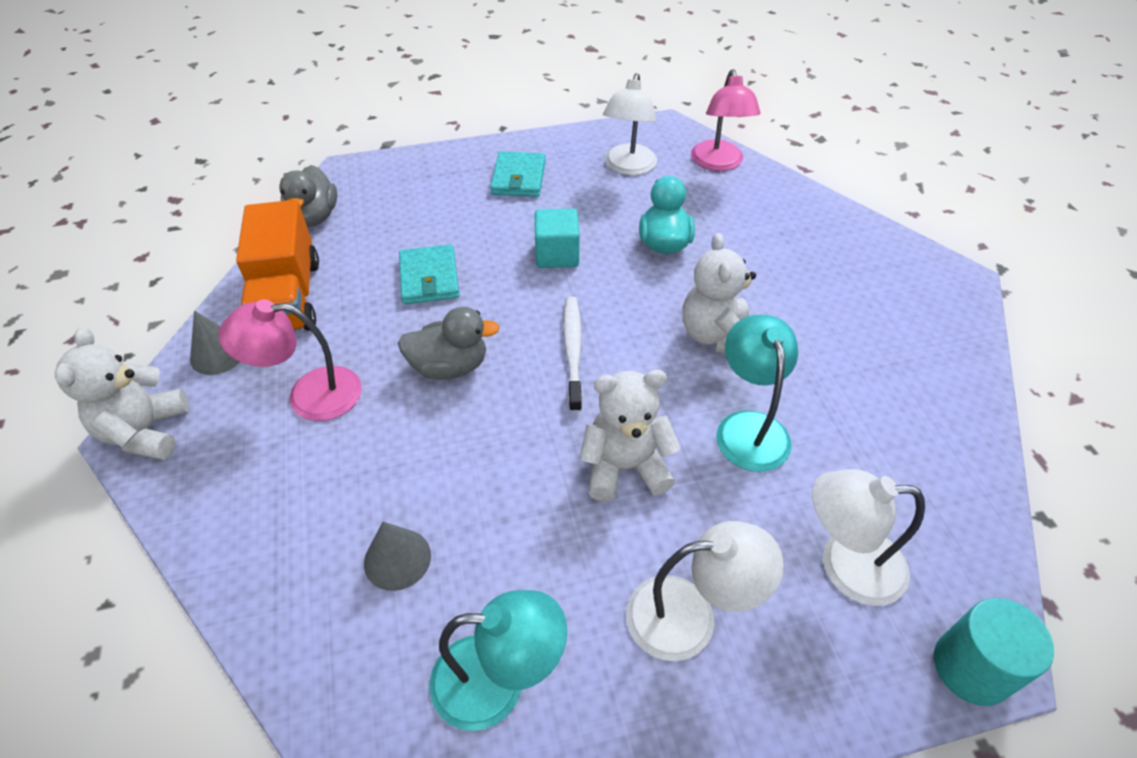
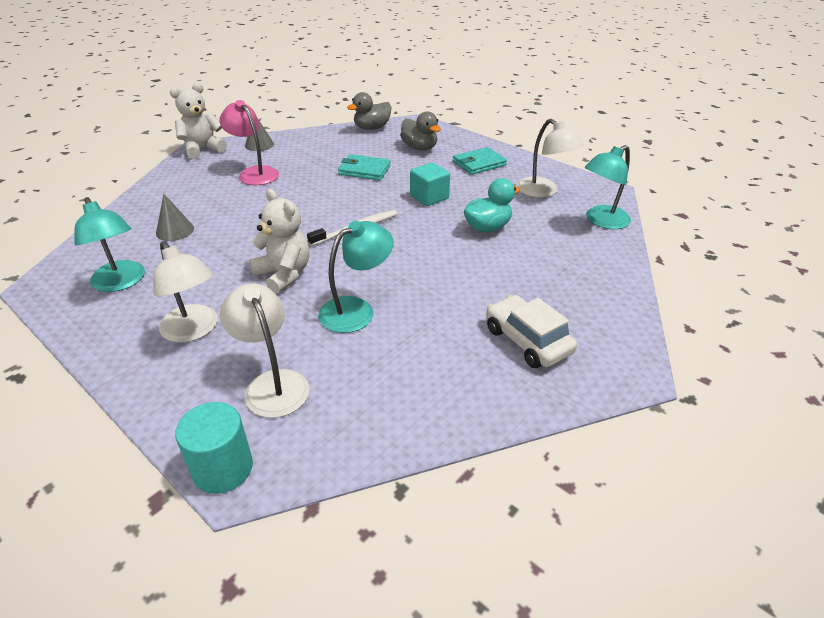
camera: 55 degrees right, 10 degrees down
orange truck [236,200,319,331] -> none
grey duck [398,307,500,380] -> grey duck moved to [400,111,441,150]
turquoise wallet [399,244,459,304] -> turquoise wallet turned 60 degrees clockwise [338,154,391,181]
white lamp [603,73,657,175] -> white lamp turned 105 degrees counterclockwise [517,119,584,198]
white teddy bear [682,233,756,353] -> none
pink lamp [691,69,761,171] -> turquoise lamp [584,145,631,229]
none -> white car [486,295,577,368]

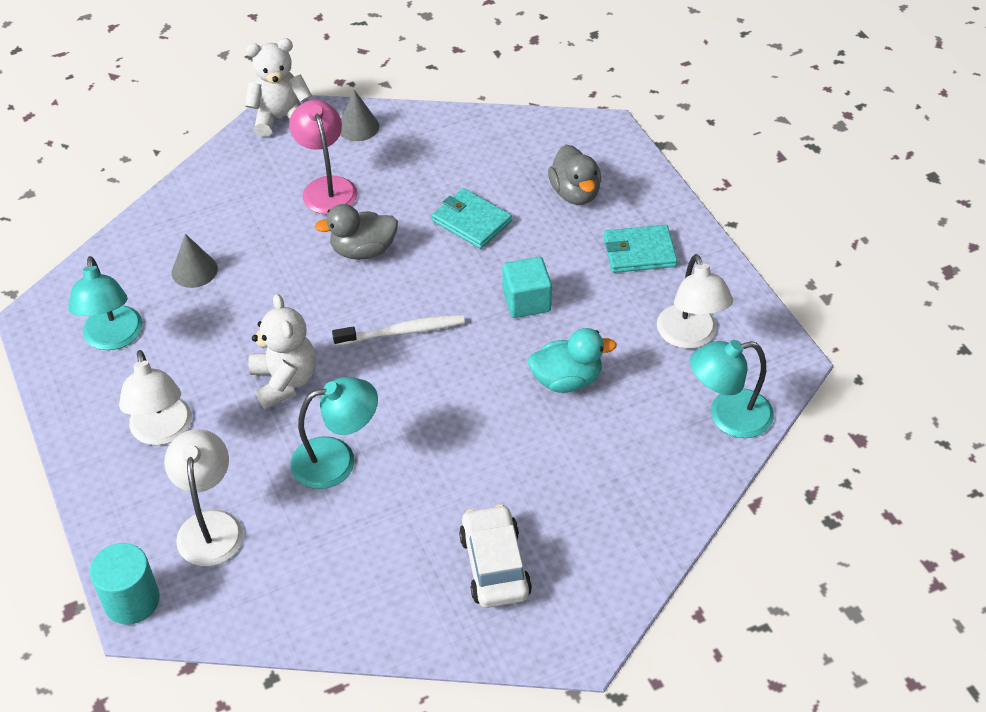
camera: 25 degrees right, 10 degrees up
grey duck [347,92,392,130] -> grey duck moved to [315,204,398,260]

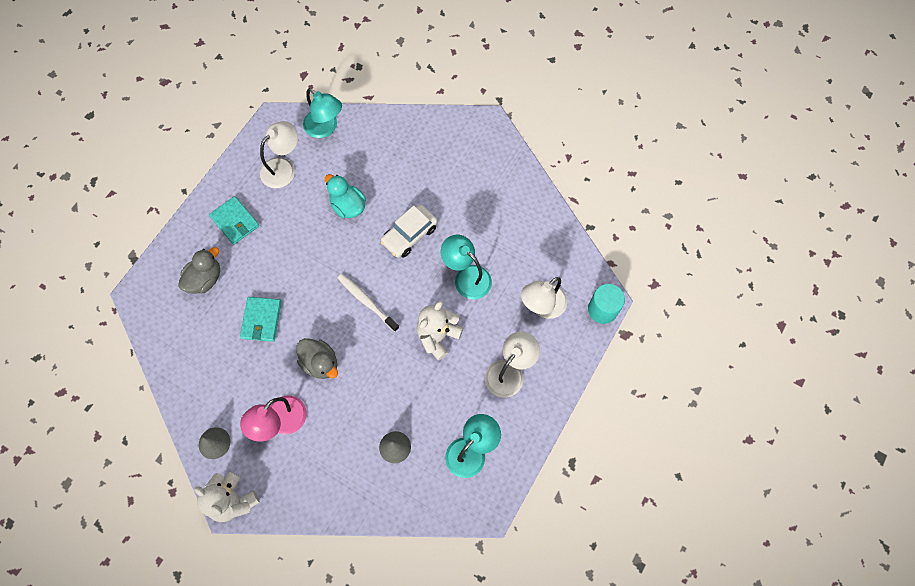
camera: 125 degrees left, 20 degrees up
white car [459,504,532,608] -> white car moved to [380,205,437,258]
turquoise cube [502,257,552,318] -> none

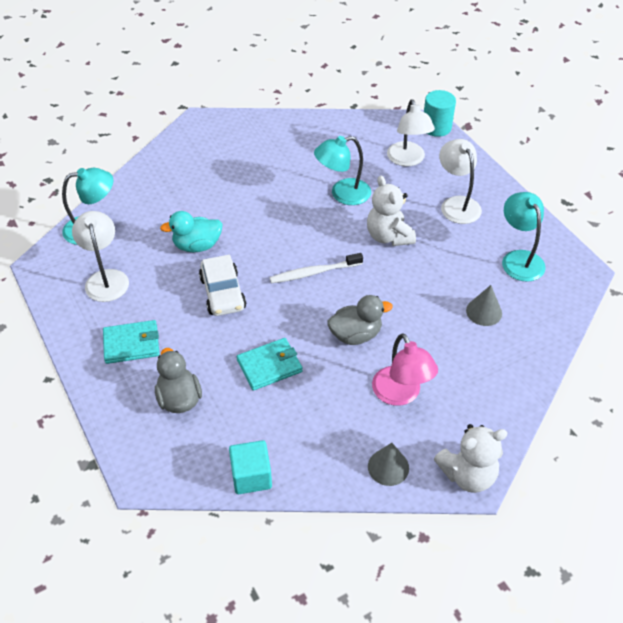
camera: 60 degrees left, 20 degrees down
turquoise wallet [240,297,281,342] -> turquoise wallet turned 60 degrees counterclockwise [237,338,303,391]
white car [380,205,437,258] -> white car moved to [199,255,246,316]
none -> turquoise cube [229,440,272,494]

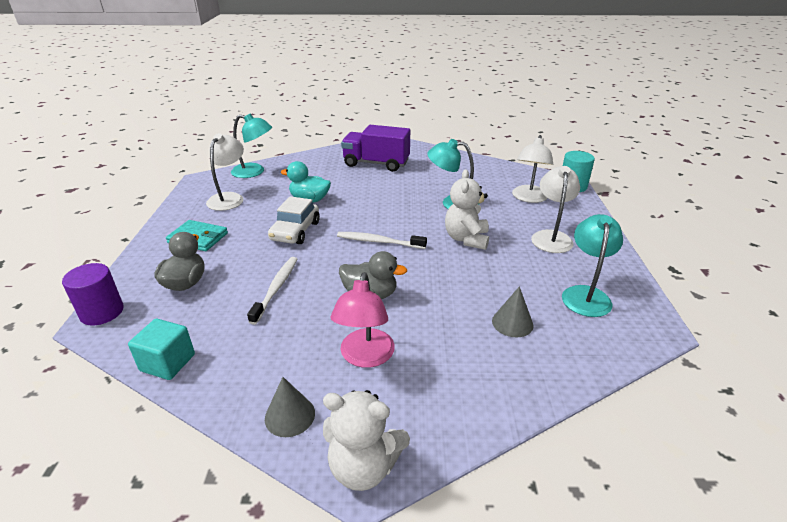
camera: 30 degrees right, 15 degrees down
turquoise wallet [237,338,303,391] -> white toothbrush [247,257,298,325]
none -> purple cylinder [62,263,124,326]
none -> purple truck [341,125,410,172]

